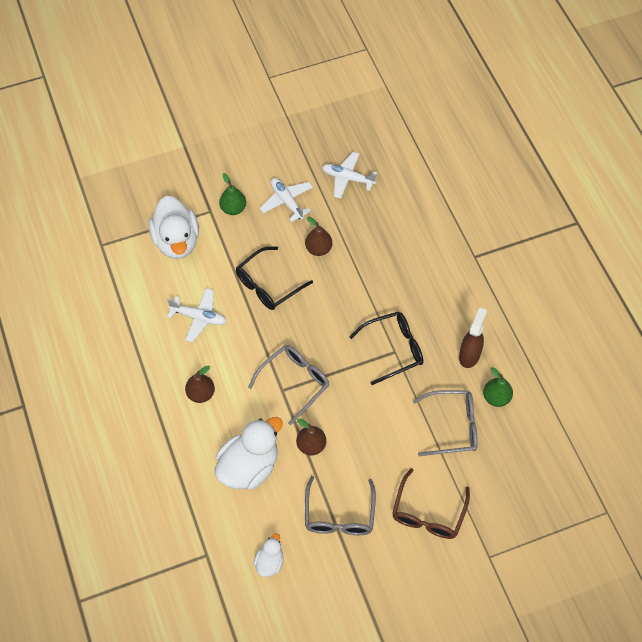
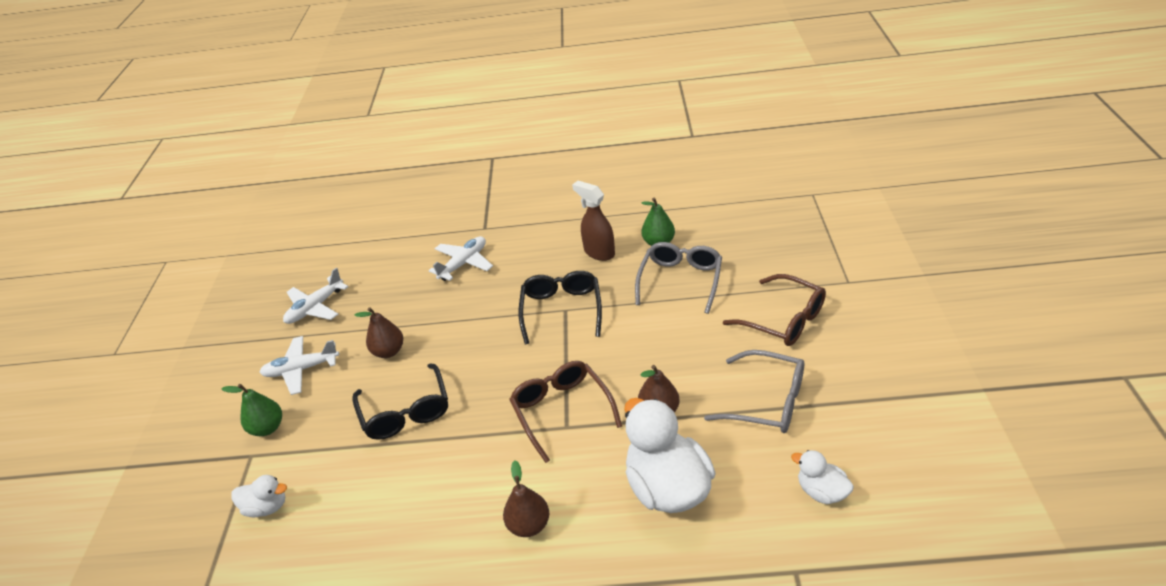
camera: 65 degrees left, 20 degrees down
white duck [148,196,199,259] -> white duck [231,475,287,517], size x0.50
white plane [167,288,226,342] -> white plane moved to [429,236,493,281]
grey glasses [248,345,330,425] -> brown glasses [509,361,622,463]

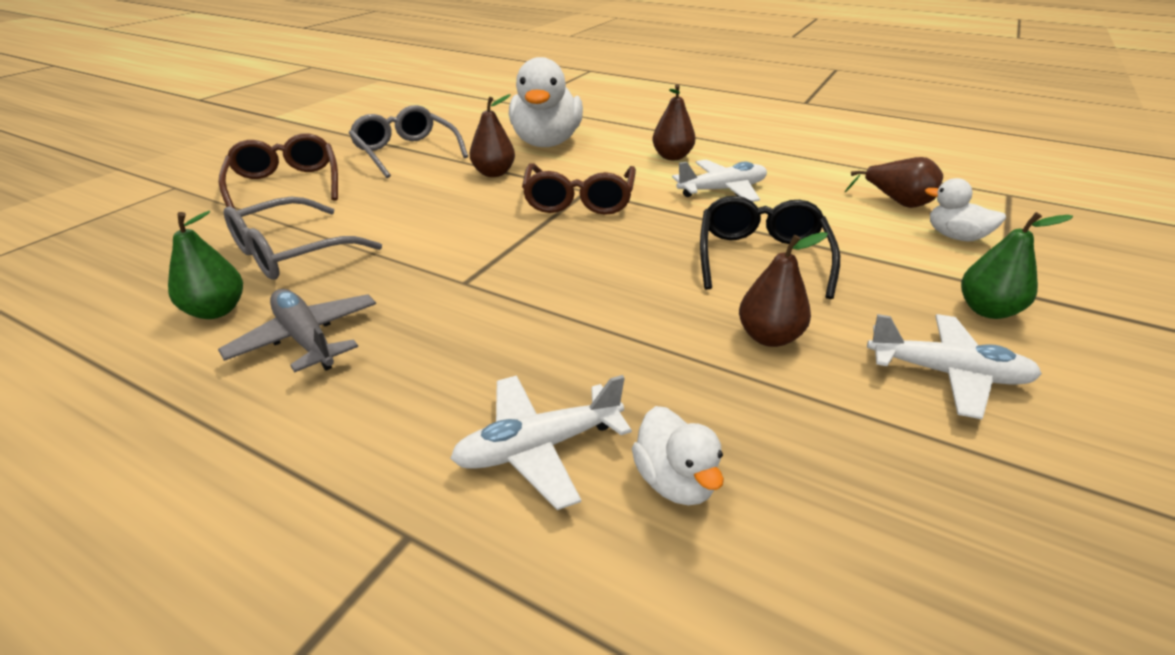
camera: 155 degrees left, 5 degrees down
white plane [283,268,348,324] -> white plane moved to [672,159,767,202]
black glasses [519,271,602,344] -> none
brown spray bottle [572,181,615,261] -> grey plane [218,289,376,372]
white duck [791,450,854,504] -> white duck moved to [632,406,724,505]
none -> brown pear [845,157,943,208]

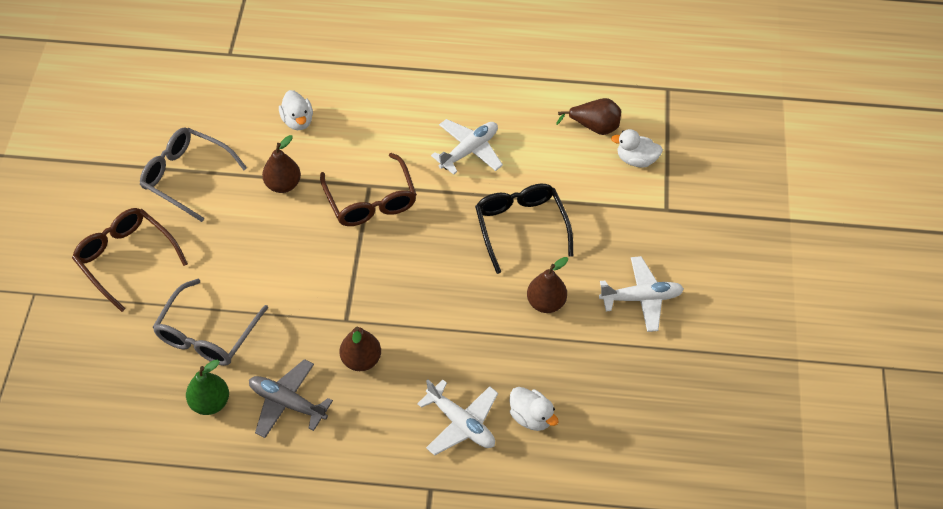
camera: 25 degrees left, 20 degrees up
white plane [450,375,632,510] -> white plane turned 90 degrees counterclockwise [417,379,498,456]
white duck [509,57,583,147] -> white duck [279,90,313,130], size x0.50
brown pear [652,84,696,160] -> brown pear moved to [339,327,381,371]
green pear [961,212,1073,319] -> none

